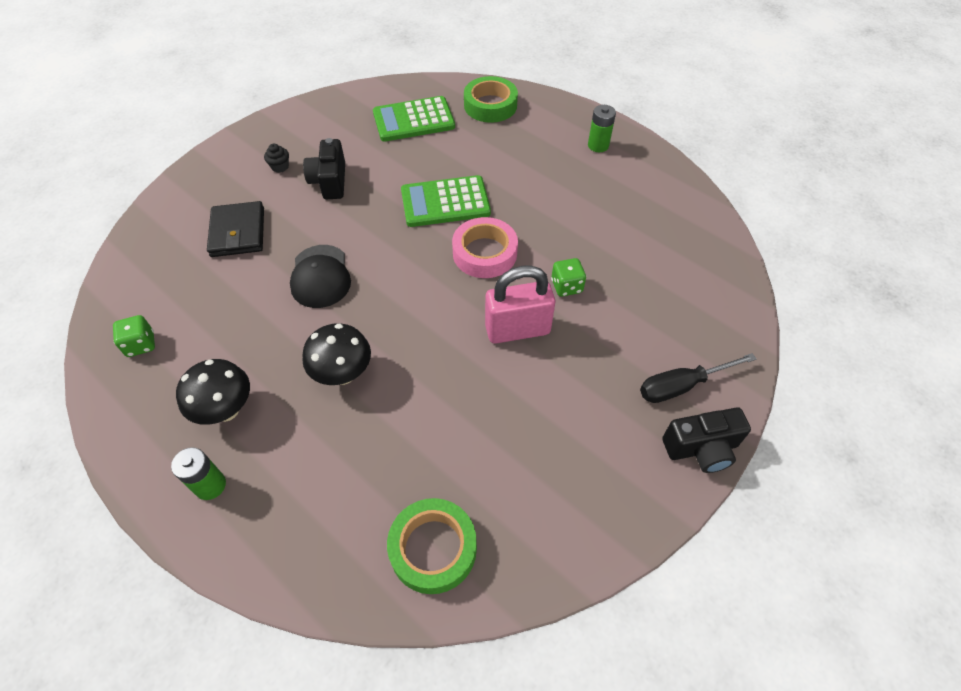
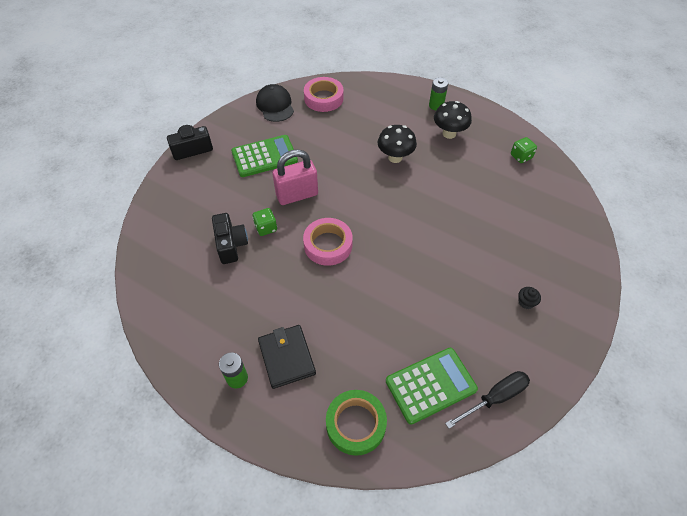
camera: 170 degrees right, 0 degrees up
black wallet [207,201,264,257] -> black wallet moved to [258,325,316,389]
black cap [290,245,351,308] -> black cap moved to [256,84,294,122]
black camera [303,138,345,199] -> black camera moved to [212,213,248,264]
green tape [387,498,477,594] -> pink tape [304,77,343,112]
green calculator [401,175,491,227] -> green calculator moved to [231,135,298,177]
black screwdriver [640,353,757,403] -> black screwdriver moved to [445,371,530,429]

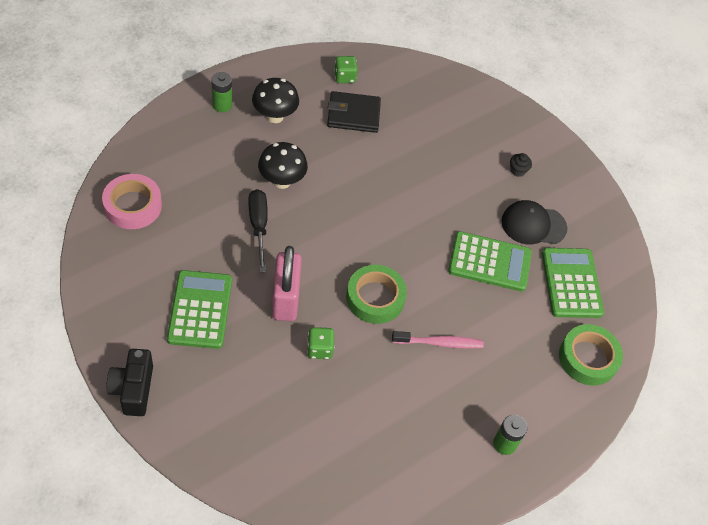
camera: 75 degrees left, 0 degrees up
black camera [212,213,248,264] -> none
black cap [256,84,294,122] -> black cap moved to [501,200,568,244]
black wallet [258,325,316,389] -> black wallet moved to [327,91,381,133]
pink tape [303,218,353,266] -> green tape [346,265,407,324]
black screwdriver [445,371,530,429] -> black screwdriver moved to [248,189,268,272]
none -> pink toothbrush [392,331,484,348]
none -> green calculator [448,231,532,292]

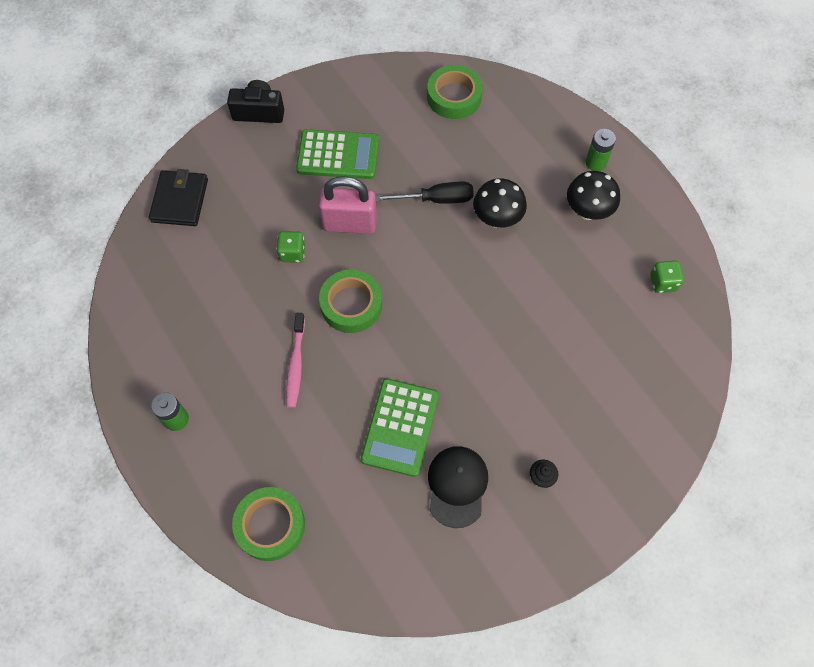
camera: 100 degrees right, 10 degrees up
pink tape [102,174,162,229] -> green tape [427,65,483,119]
black wallet [327,91,381,133] -> black wallet moved to [149,169,208,226]
green calculator [542,248,604,318] -> none

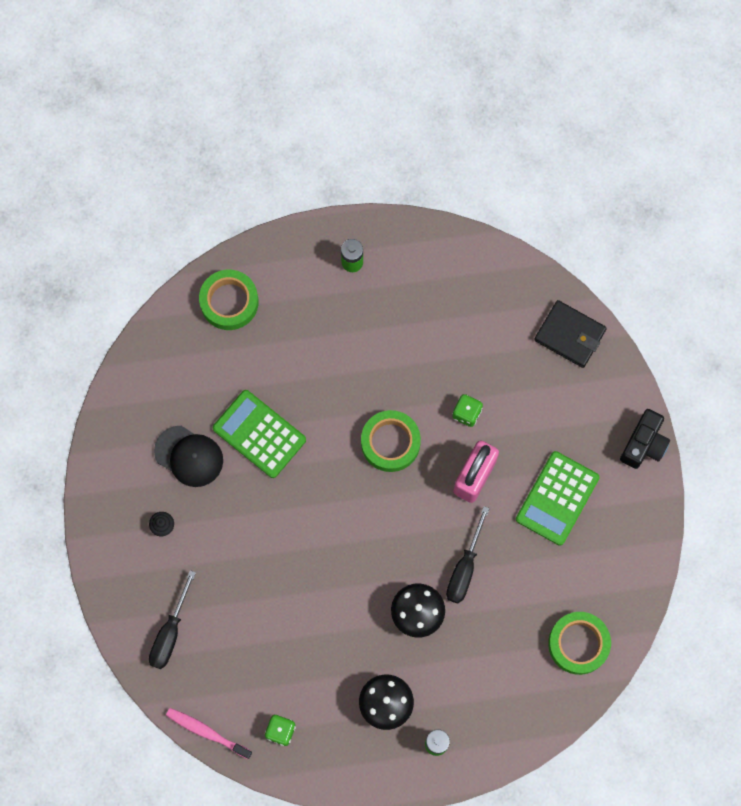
camera: 115 degrees right, 10 degrees up
pink toothbrush [286,313,305,408] -> pink toothbrush moved to [166,708,252,759]
none -> black screwdriver [149,570,196,669]

